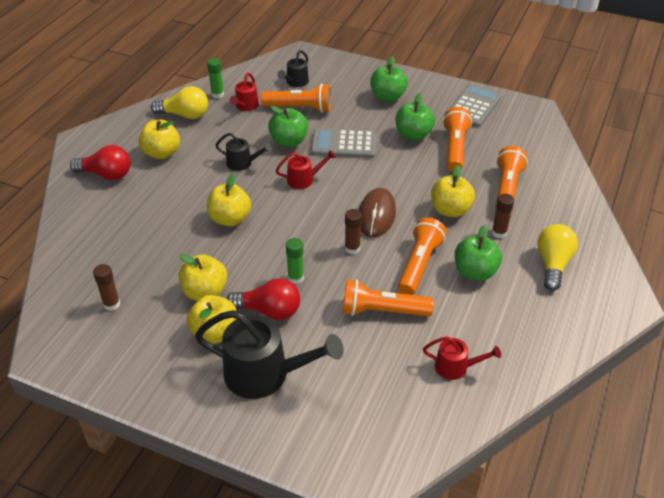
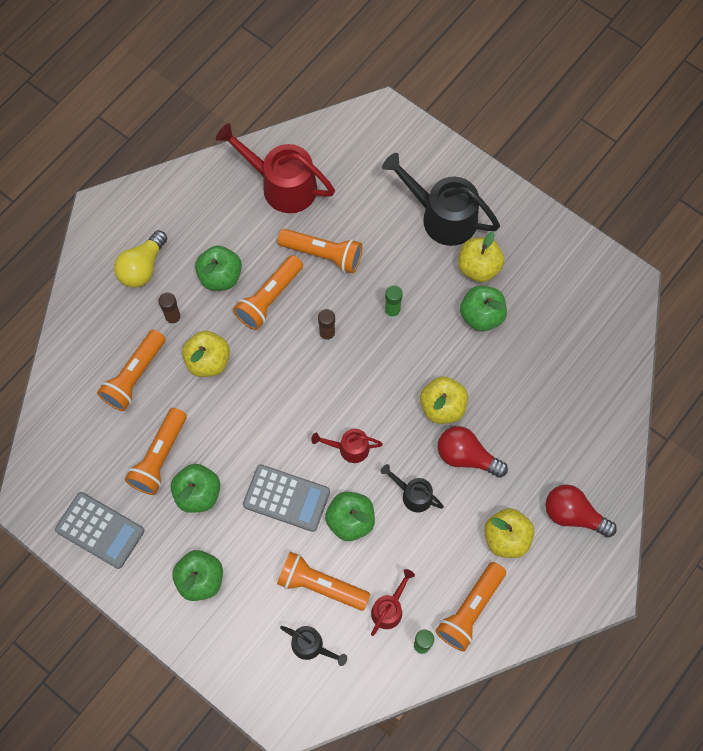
camera: 165 degrees left, 25 degrees up
brown glue stick [93,264,120,311] -> none
yellow light bulb [151,86,208,119] -> orange flashlight [436,562,506,651]
yellow apple [179,254,227,301] -> green apple [460,286,507,332]
red light bulb [227,278,300,320] -> red light bulb moved to [437,426,508,478]
black watering can [277,50,309,87] -> black watering can turned 75 degrees clockwise [280,626,347,666]
brown mouse [359,188,396,237] -> none
red watering can [423,336,501,380] -> red watering can [216,123,335,213], size x1.95
grey calculator [451,84,502,127] -> grey calculator turned 105 degrees counterclockwise [55,492,144,569]

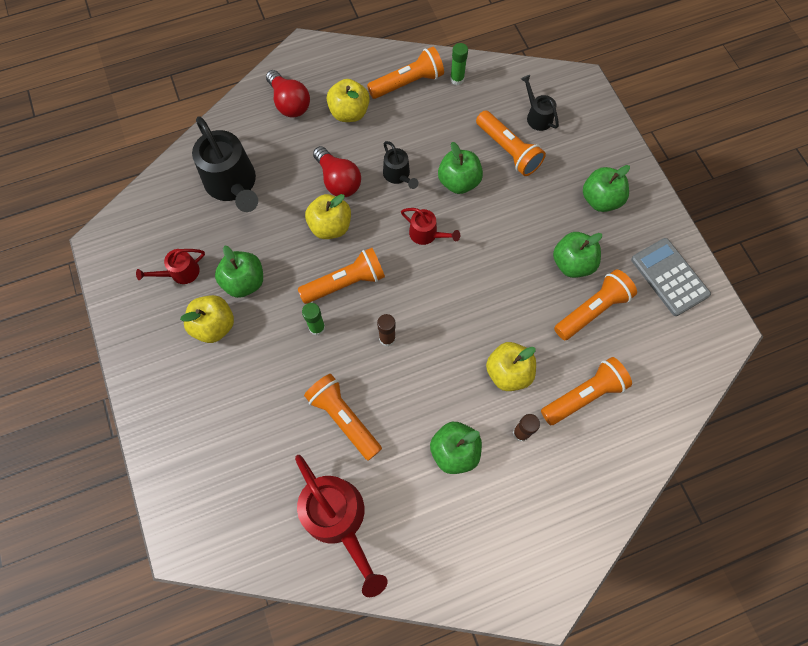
camera: 150 degrees left, 0 degrees up
yellow light bulb [114,230,167,288] -> none
orange flashlight [233,255,303,330] -> orange flashlight moved to [298,248,385,304]
grey calculator [243,464,330,532] -> none
red watering can [371,569,415,636] -> red watering can moved to [136,249,205,284]
black watering can [382,153,500,246] -> black watering can moved to [192,116,258,212]

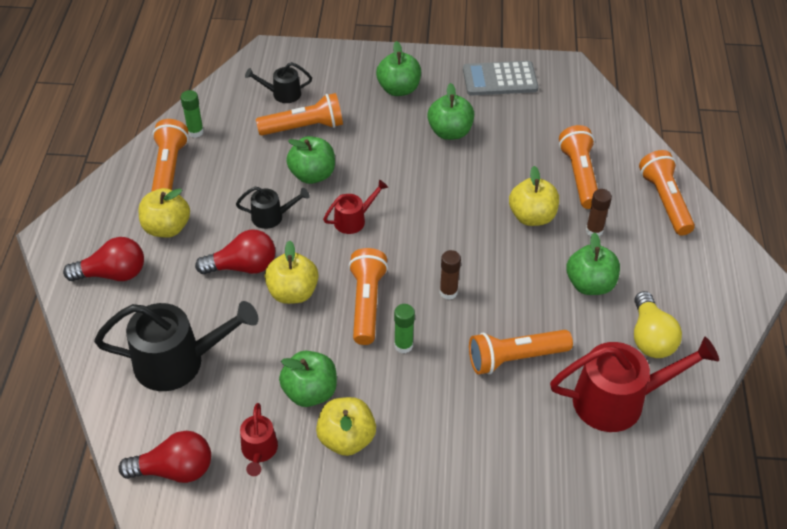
camera: 65 degrees left, 20 degrees down
orange flashlight [554,269,637,340] -> orange flashlight moved to [639,150,695,235]
none -> red light bulb [118,431,211,483]
none -> yellow light bulb [634,291,682,358]

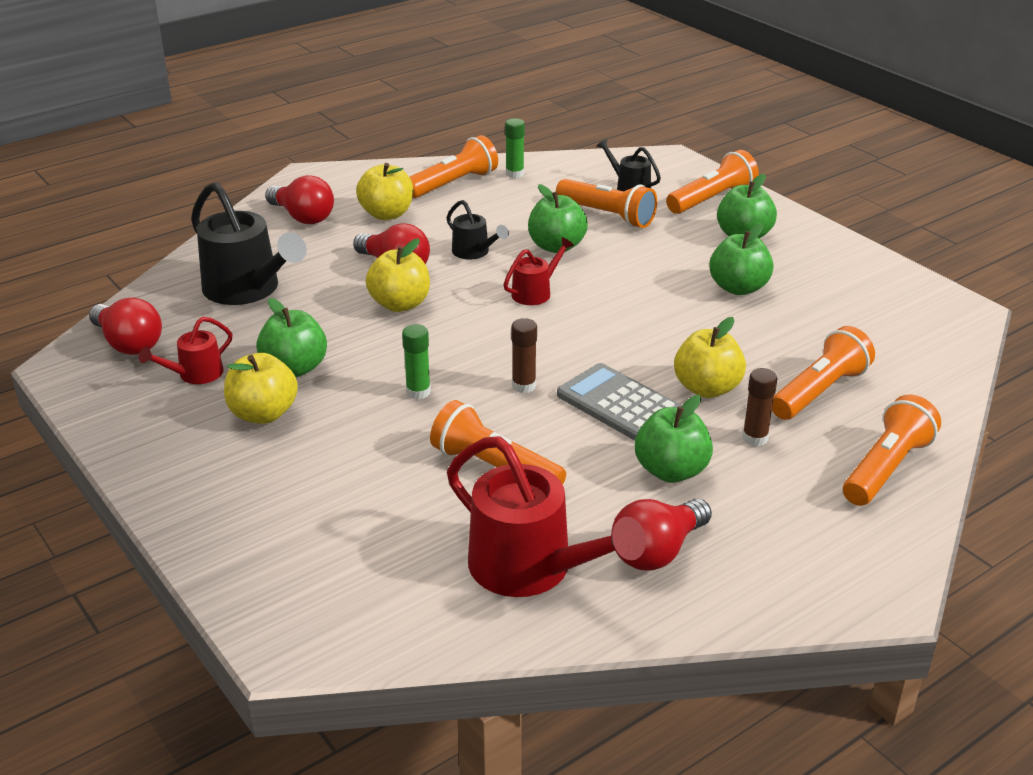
camera: 50 degrees right, 15 degrees down
red watering can [323,180,388,234] -> red watering can turned 60 degrees counterclockwise [503,237,574,305]
orange flashlight [349,248,388,345] -> orange flashlight moved to [666,150,759,214]
grey calculator [463,61,538,96] -> grey calculator moved to [557,363,682,441]
yellow light bulb [634,291,682,358] -> red light bulb [611,499,712,570]

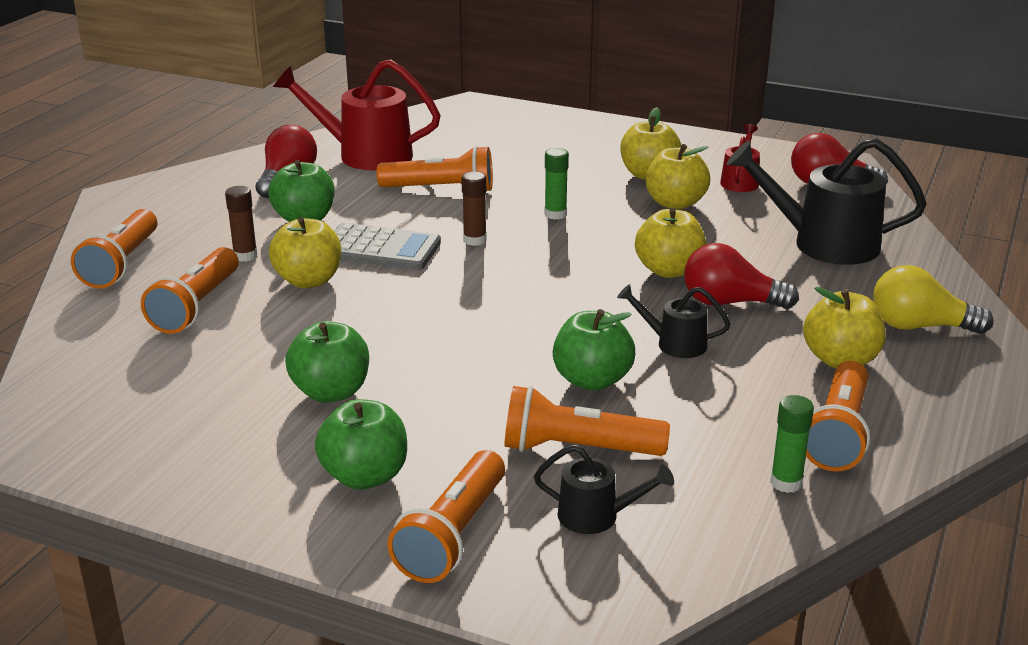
camera: 150 degrees right, 5 degrees down
green apple [256,298,327,377] -> yellow apple [646,144,710,210]
red light bulb [265,175,334,224] -> yellow light bulb [873,265,993,334]
red watering can [503,237,574,305] -> none

